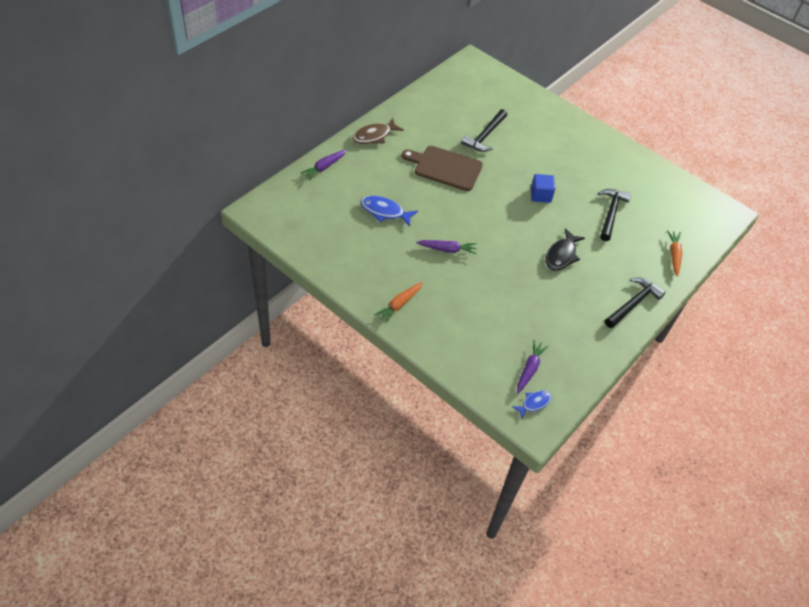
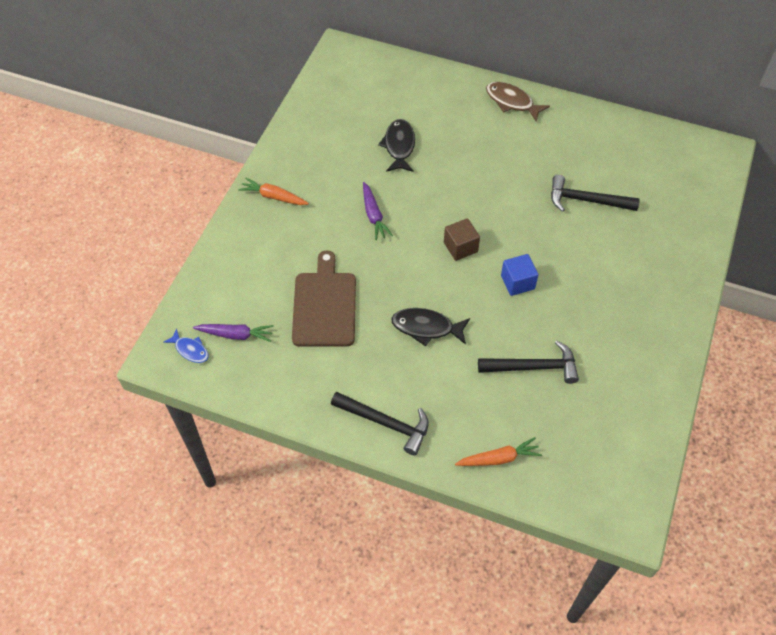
camera: 75 degrees right, 5 degrees up
purple carrot [301,150,347,180] -> none
blue fish [360,196,418,226] -> black fish [378,119,415,172]
brown cutting board [402,146,483,191] -> brown cutting board moved to [292,251,356,346]
none -> brown cube [444,218,480,261]

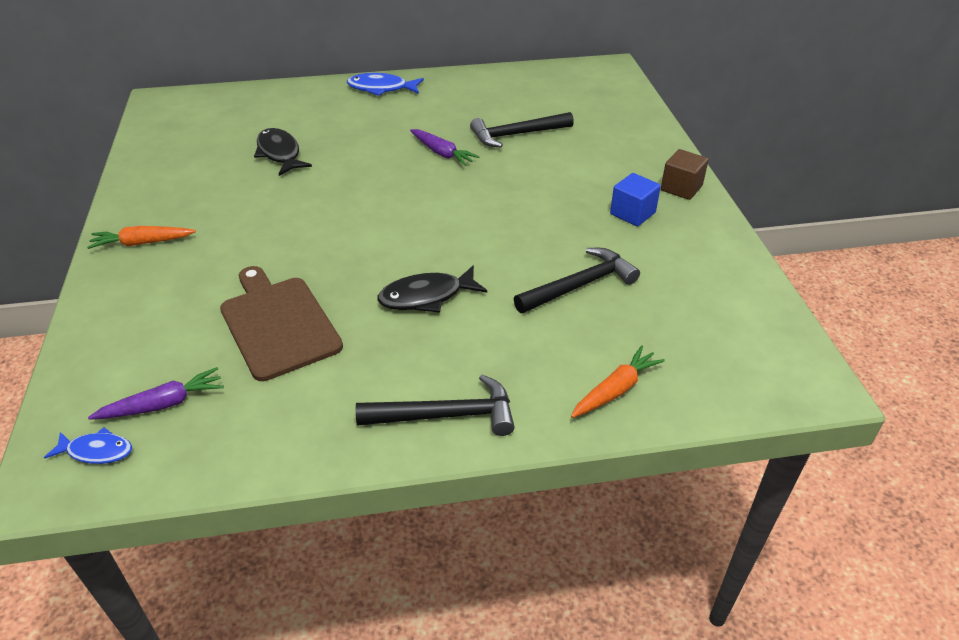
camera: 30 degrees left, 15 degrees down
purple carrot [363,182,393,240] -> purple carrot moved to [410,129,480,166]
brown cube [444,218,480,261] -> brown cube moved to [661,149,709,200]
brown fish [486,82,550,122] -> blue fish [347,73,424,96]
blue cube [501,254,539,296] -> blue cube moved to [610,173,661,226]

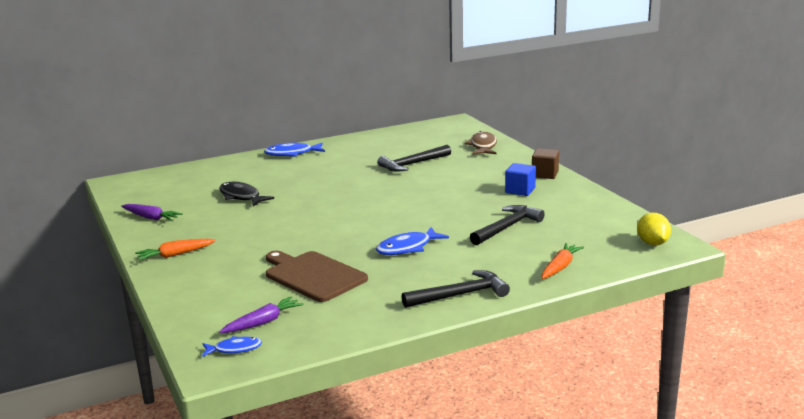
camera: 15 degrees left, 20 degrees down
black fish [377,265,487,313] -> blue fish [376,227,449,255]
purple carrot [410,129,480,166] -> purple carrot moved to [121,204,183,221]
none -> brown fish [465,131,497,155]
none -> yellow lemon [637,213,671,246]

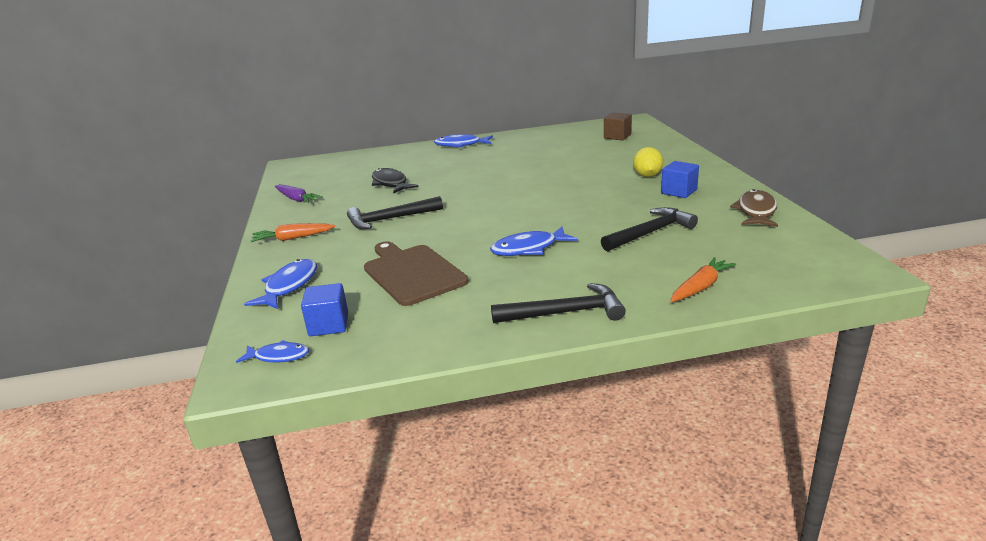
camera: 15 degrees right, 5 degrees up
purple carrot [220,296,304,333] -> blue cube [301,283,348,336]
black hammer [377,145,451,172] -> black hammer moved to [347,196,443,229]
brown fish [465,131,497,155] -> brown fish moved to [730,189,778,227]
brown cube [532,148,559,179] -> brown cube moved to [604,112,632,141]
yellow lemon [637,213,671,246] -> yellow lemon moved to [633,147,663,177]
none -> blue fish [244,259,317,309]

